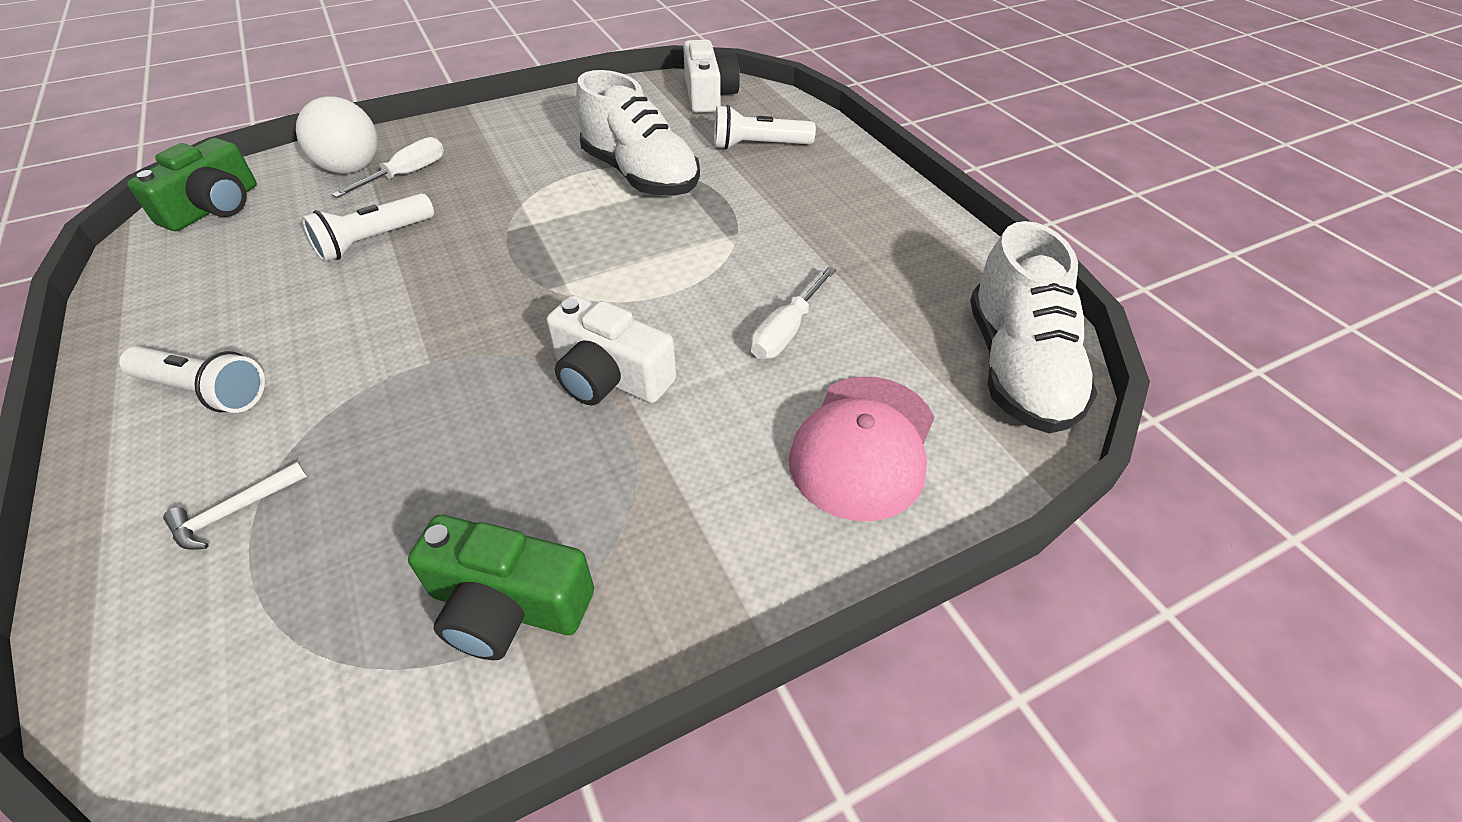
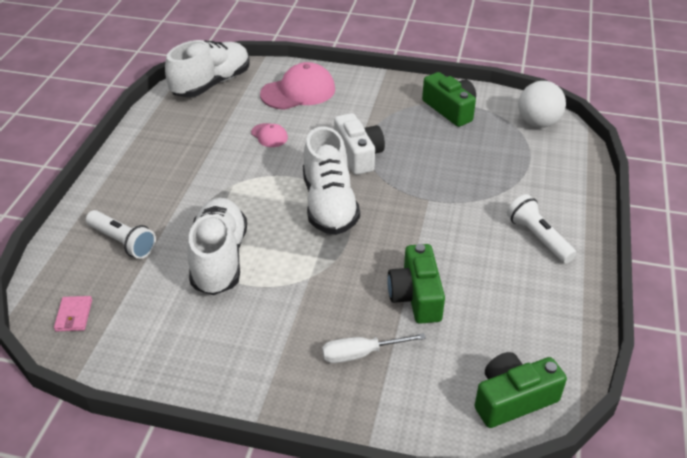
camera: 140 degrees left, 5 degrees down
white hammer [163,462,307,550] -> none
white ball [296,97,378,174] -> white ball moved to [518,81,566,128]
white flashlight [301,193,434,262] -> green camera [387,244,445,324]
white camera [683,39,740,113] -> pink wallet [54,296,92,331]
white screwdriver [751,267,836,359] -> pink cap [251,123,288,147]
none -> white shoe [303,126,360,235]

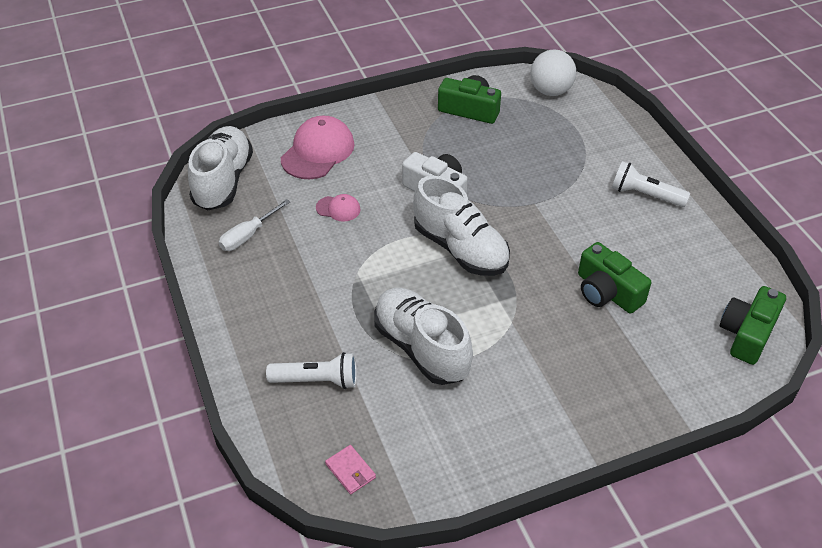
camera: 35 degrees left, 5 degrees up
white screwdriver [322,333,426,363] -> white screwdriver moved to [219,199,290,251]

